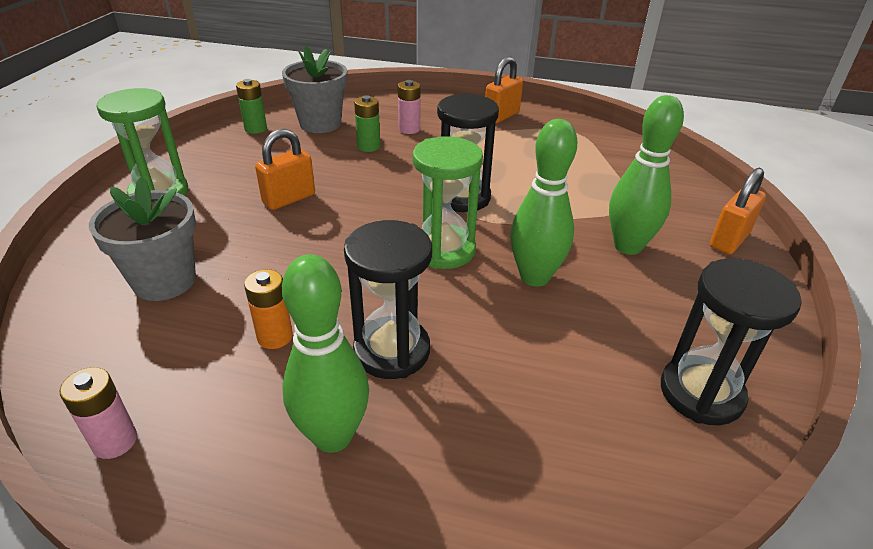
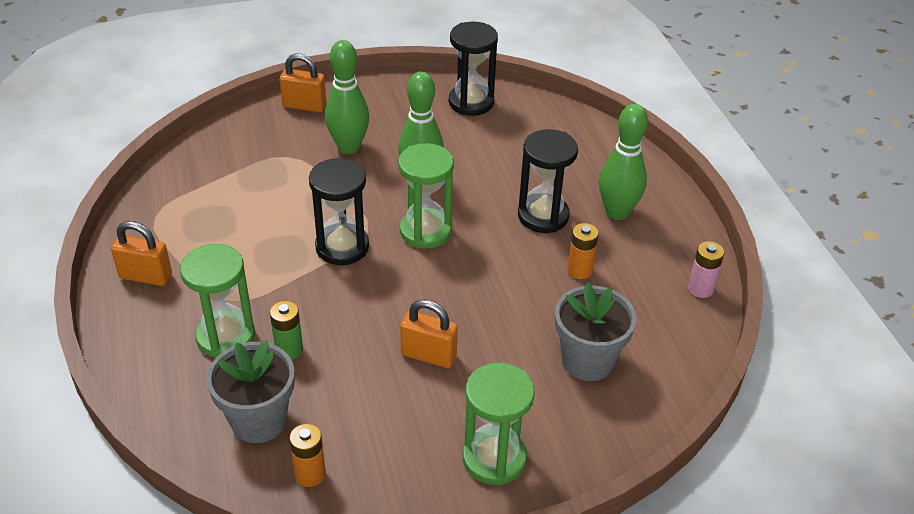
camera: 120 degrees left, 5 degrees up
green battery [236,79,267,134] -> orange battery [289,424,326,487]
pink battery [398,80,421,134] -> green hourglass [180,244,255,358]

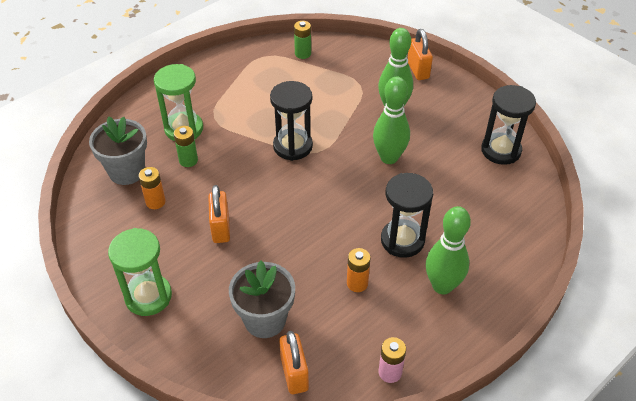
camera: 65 degrees right, 5 degrees up
orange padlock [111,221,172,286] -> orange padlock moved to [279,331,309,394]
orange battery [289,424,326,487] -> orange battery moved to [138,167,166,209]
green hourglass [398,143,454,249] -> none
none -> green battery [294,21,311,59]

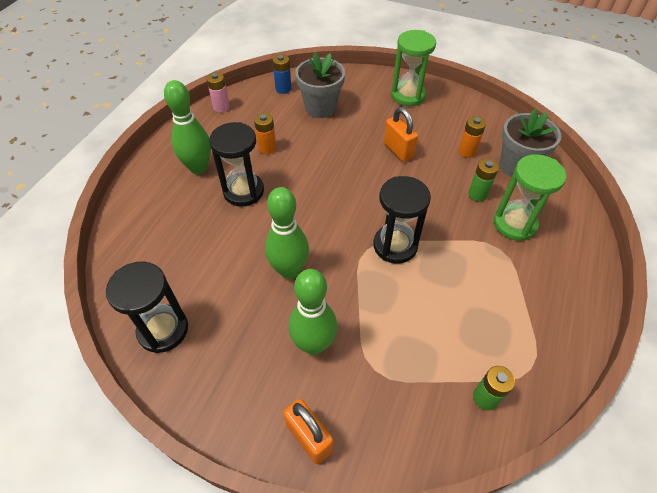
camera: 155 degrees right, 5 degrees up
orange padlock [279,331,309,394] -> blue battery [273,54,291,94]

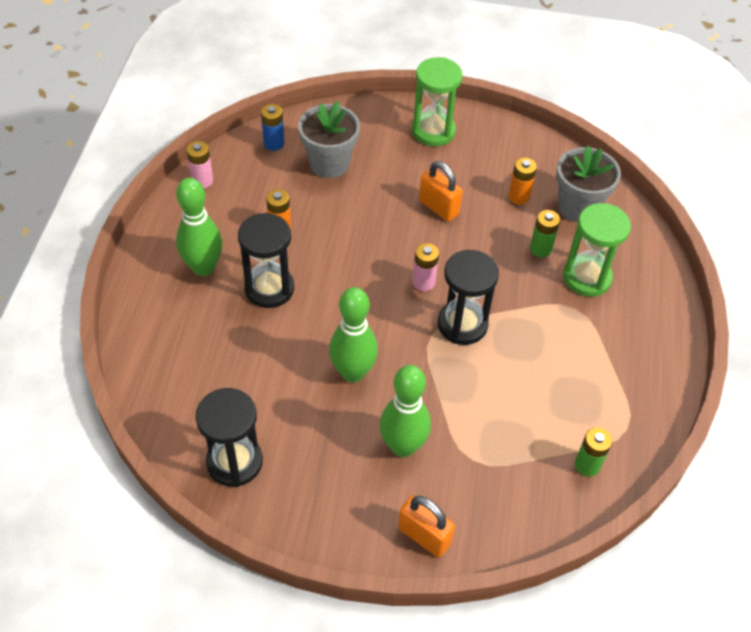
camera: 15 degrees left, 0 degrees up
none -> pink battery [412,243,439,291]

